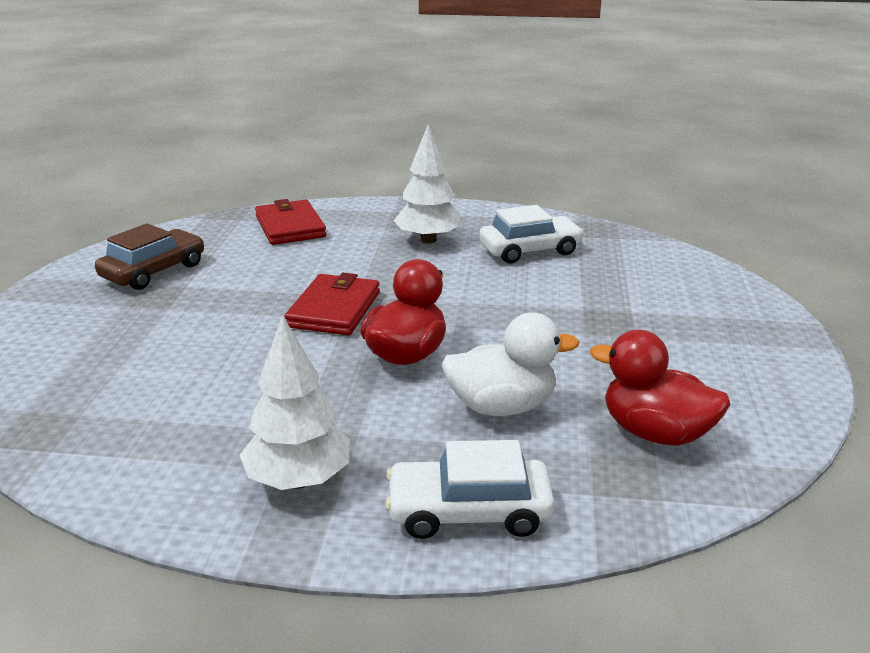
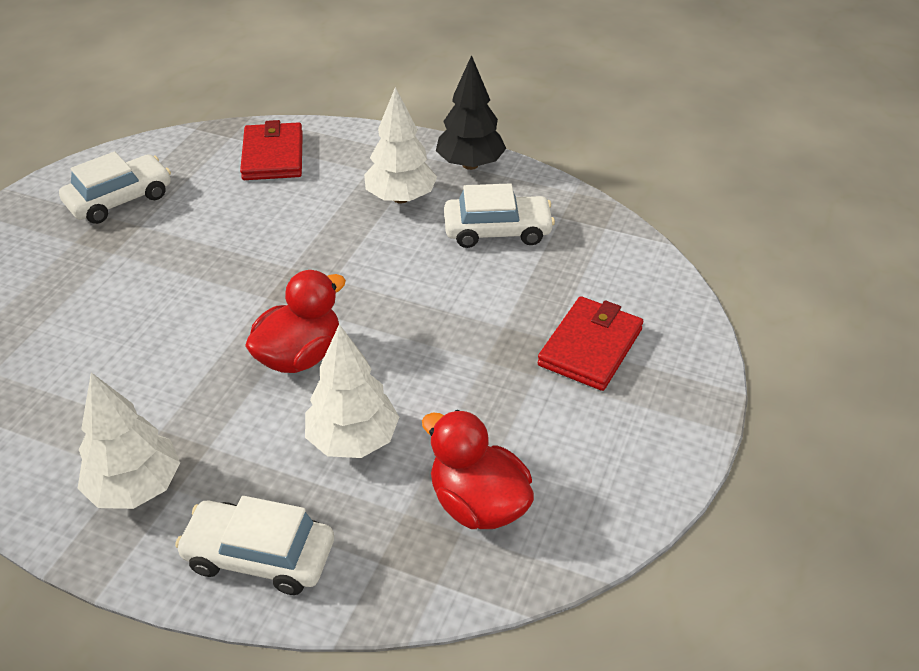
camera: 15 degrees right, 15 degrees up
brown car [95,223,204,290] -> white car [59,151,171,224]
red wallet [285,273,380,335] -> red wallet moved to [537,296,643,391]
white duck [441,313,579,416] -> white tree [305,324,399,458]
none -> black tree [436,55,506,170]

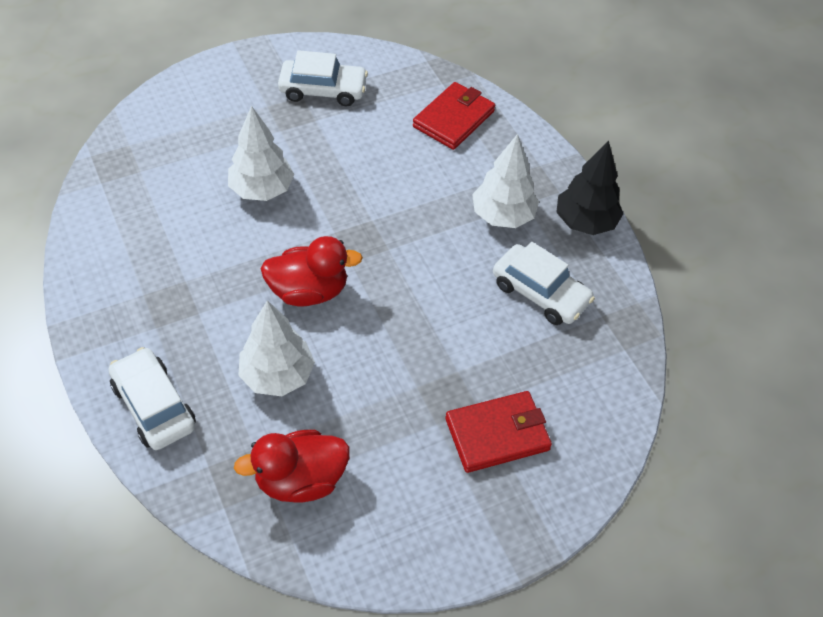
camera: 40 degrees right, 10 degrees up
white tree [77,372,180,509] -> white tree moved to [228,106,294,201]
red duck [422,410,534,529] -> red duck turned 105 degrees counterclockwise [234,430,350,503]

